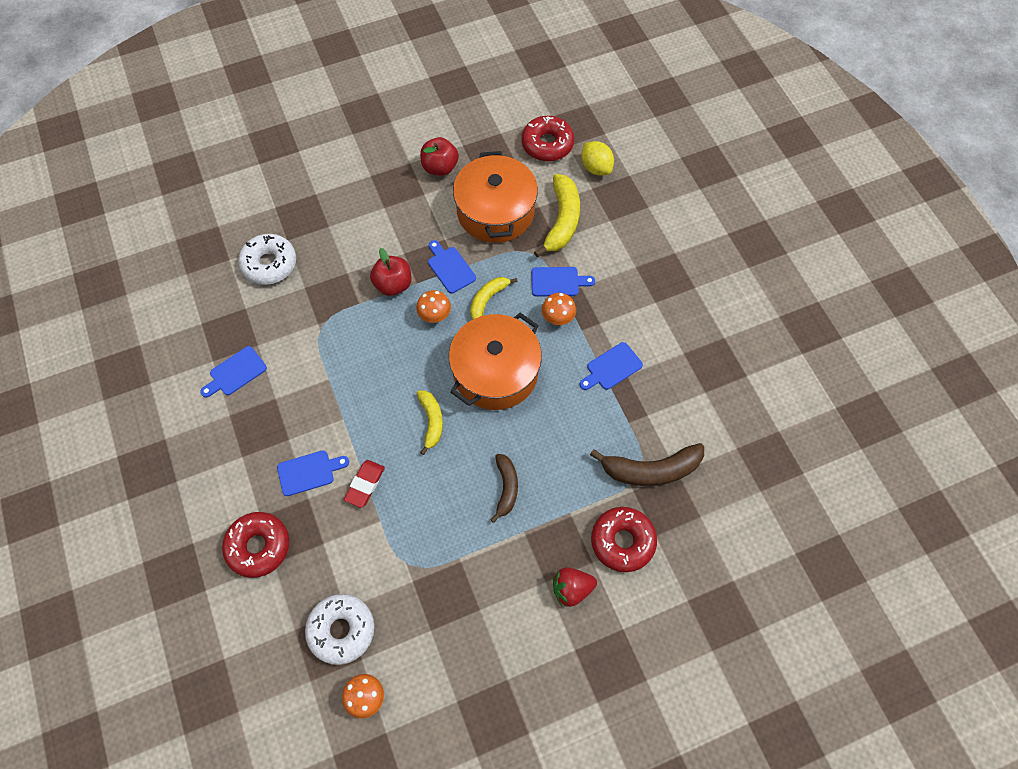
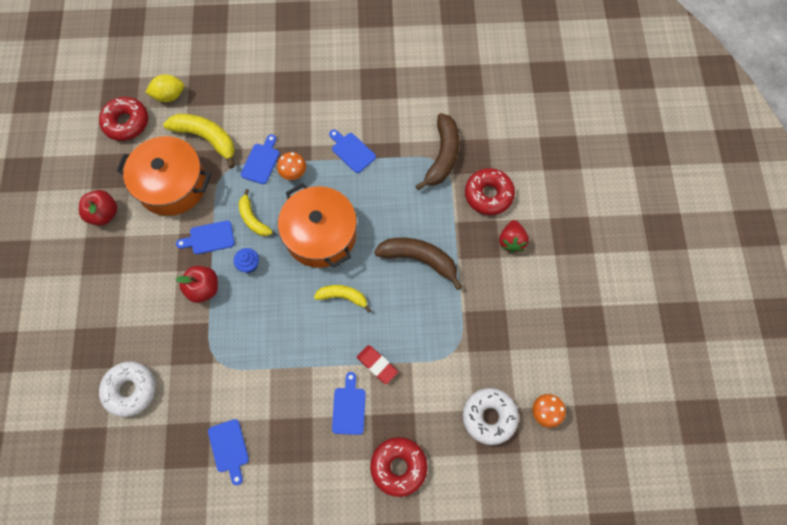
camera: 70 degrees left, 5 degrees up
orange mushroom [416,290,451,323] -> blue cupcake [234,248,259,273]
brown banana [491,454,518,523] -> brown banana [374,238,462,290], size x1.62
blue cutting board [580,342,643,390] -> blue cutting board turned 150 degrees clockwise [329,130,376,173]

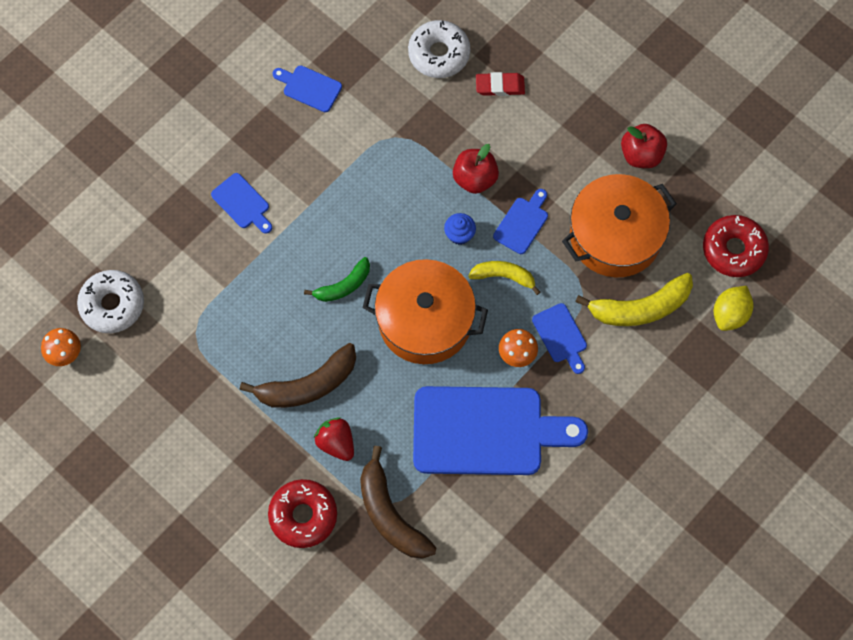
camera: 135 degrees right, 0 degrees up
yellow banana [314,285,371,313] -> green banana [304,257,370,302]
blue cutting board [329,130,376,173] -> blue cutting board [413,386,588,475], size x2.30
red eraser [357,345,398,384] -> red eraser moved to [476,72,525,96]
red donut [370,437,428,497] -> none
red strawberry [499,220,529,253] -> red strawberry moved to [314,417,354,461]

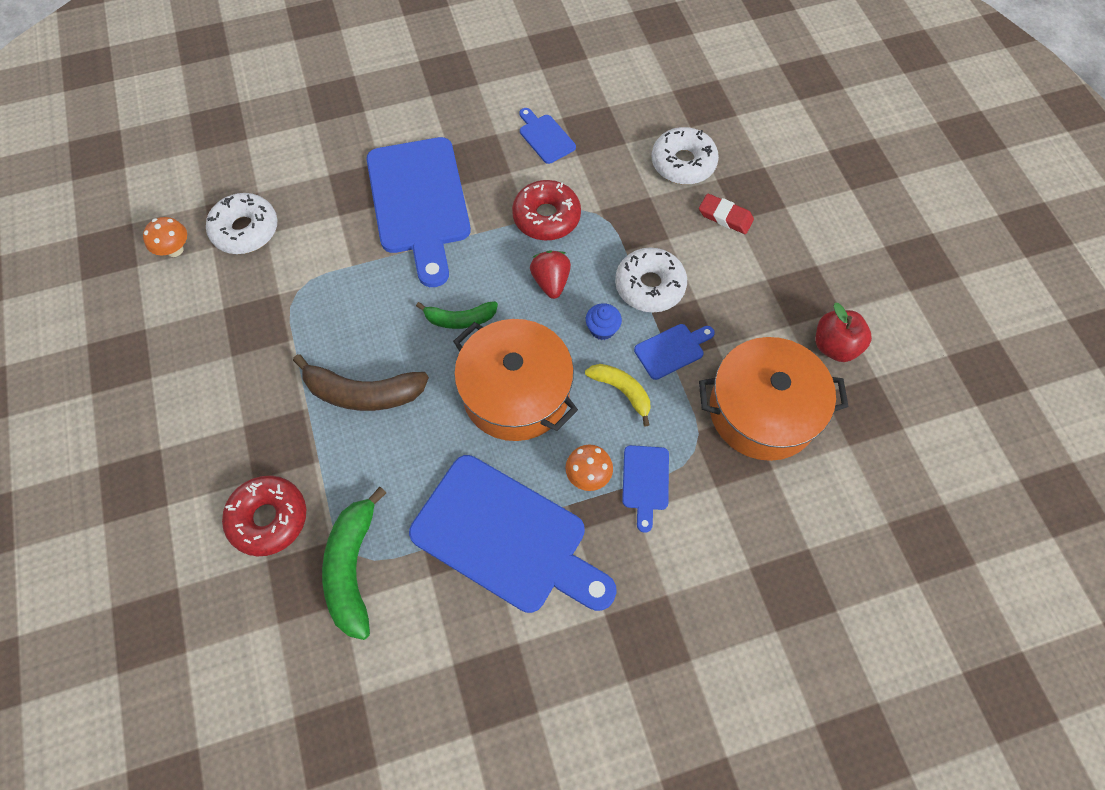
camera: 30 degrees right, 5 degrees down
blue cutting board [211,173,272,234] -> blue cutting board [367,137,471,287], size x2.30
red strawberry [314,417,354,461] -> red strawberry moved to [530,251,571,299]
brown banana [360,446,436,559] -> green banana [322,487,386,640]
red apple [453,144,499,194] -> white donut [615,248,687,312]
yellow banana [575,273,693,326] -> none
red donut [703,215,769,277] -> red donut moved to [512,180,581,240]
yellow lemon [714,286,753,331] -> none

